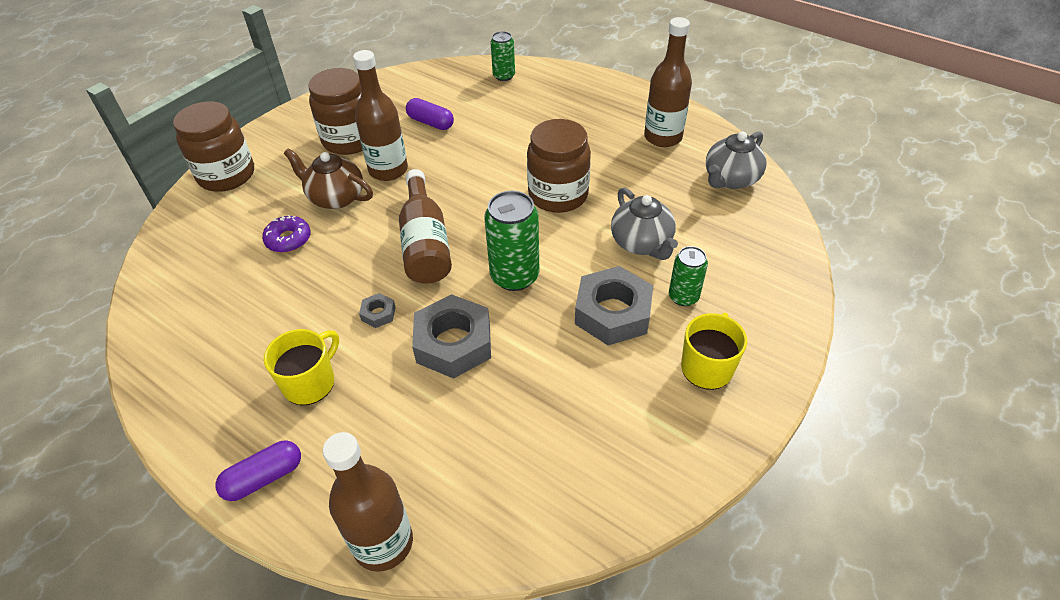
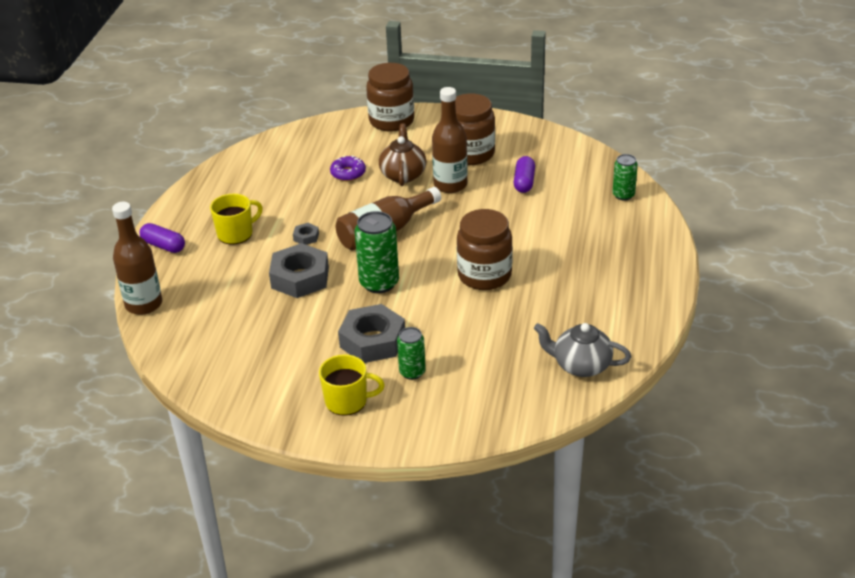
camera: 65 degrees right, 10 degrees down
yellow mug [264,329,339,405] -> yellow mug turned 45 degrees counterclockwise [210,194,263,245]
grey teapot [611,187,678,260] -> none
brown bottle [644,17,692,147] -> none

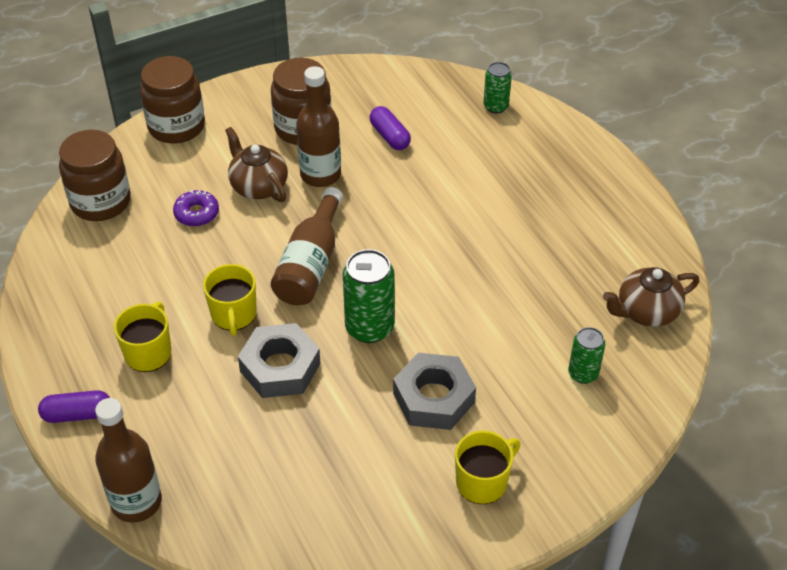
camera: 40 degrees left, 10 degrees up
grey nut [293,223,319,245] -> yellow mug [203,264,257,336]
green can [397,327,426,380] -> green can moved to [568,327,605,384]
brown jar [457,209,513,290] -> brown jar moved to [59,130,131,221]
grey teapot [534,323,631,377] -> brown teapot [603,267,699,327]

